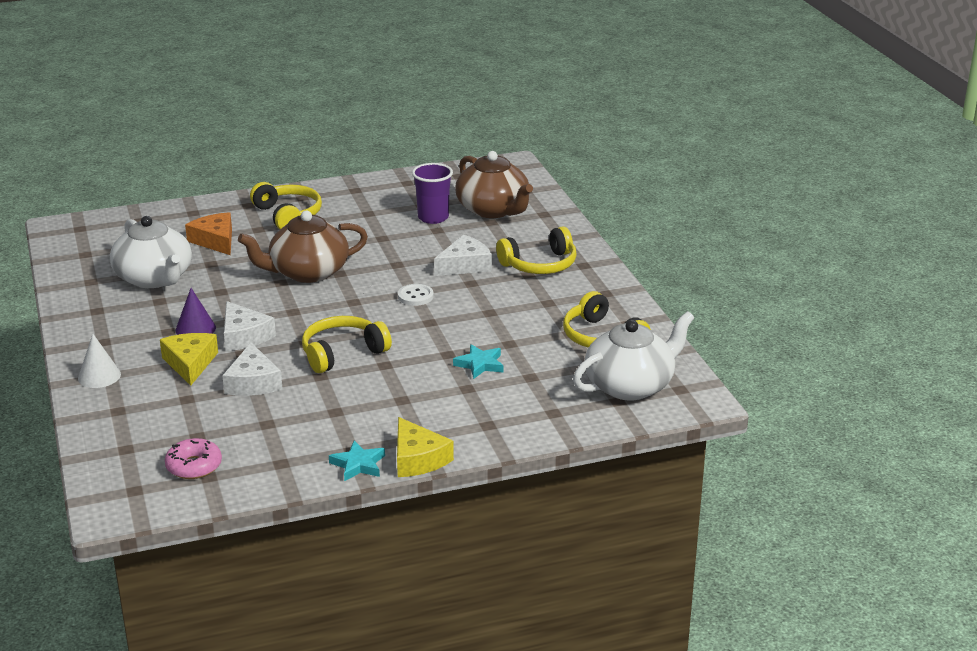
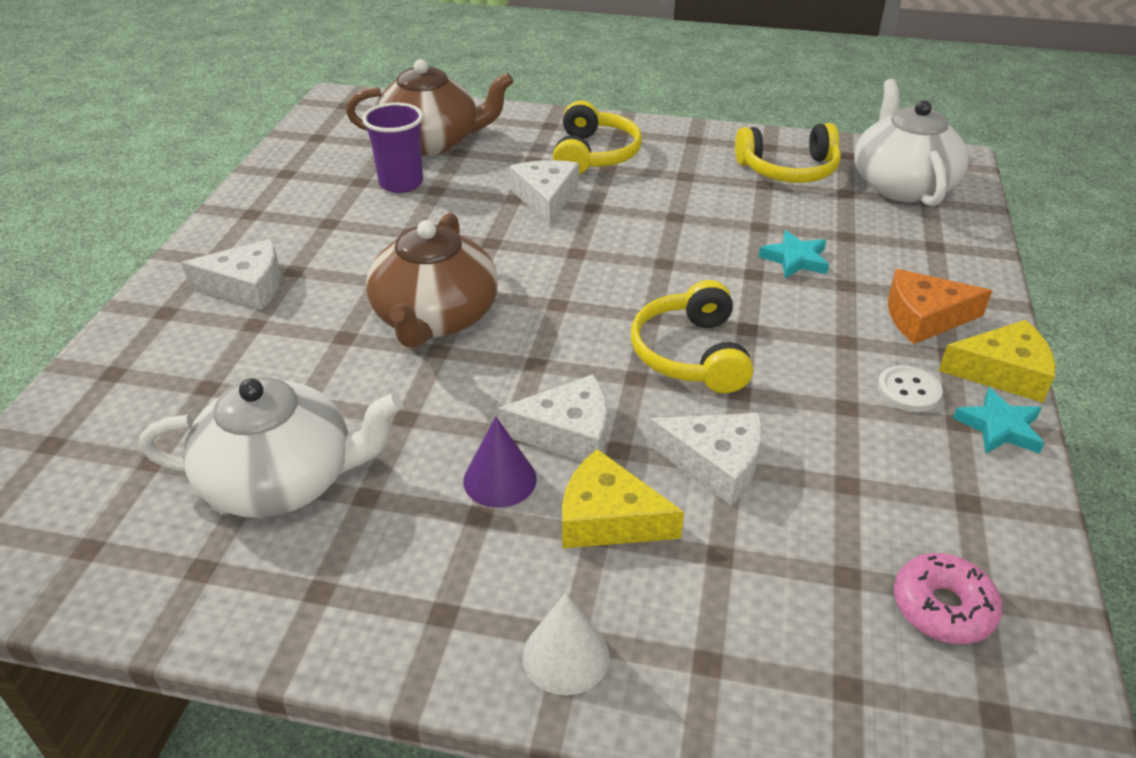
camera: 60 degrees left, 10 degrees up
orange cheese [185,212,232,255] -> orange cheese moved to [888,269,992,344]
yellow headphones [250,182,322,229] -> white cheese [181,239,281,310]
white button [398,284,434,306] -> white button moved to [877,365,943,412]

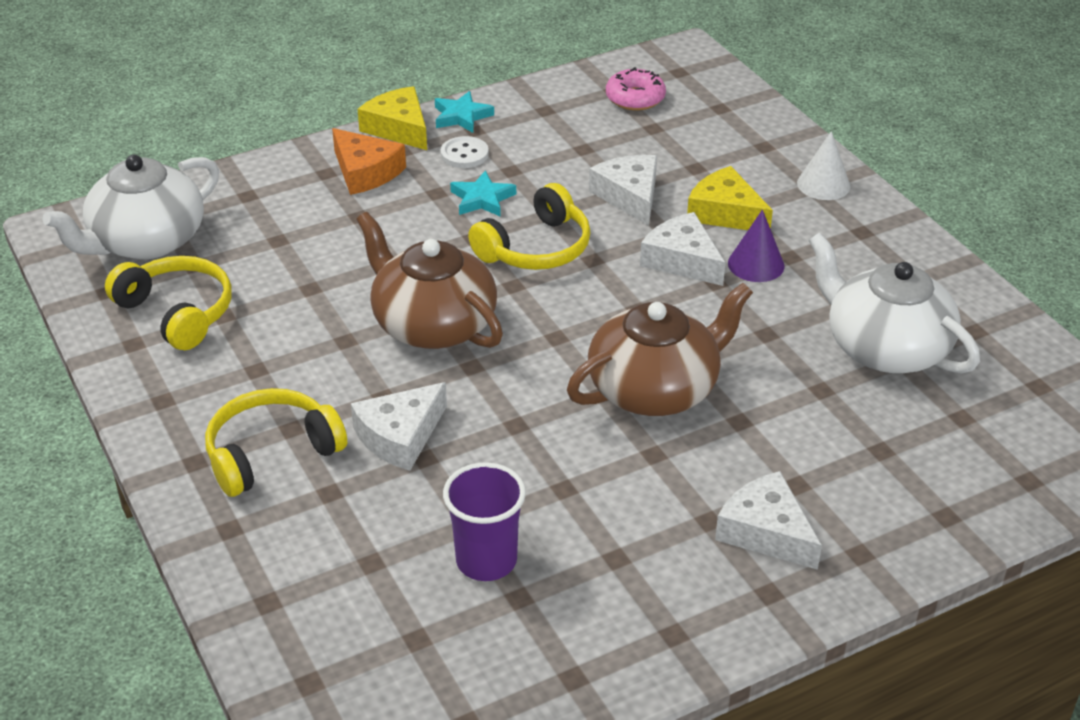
camera: 130 degrees left, 0 degrees up
brown teapot [346,59,514,156] -> brown teapot moved to [356,212,503,349]
yellow cheese [562,449,684,549] -> yellow cheese turned 150 degrees clockwise [687,166,773,230]
turquoise star [759,230,829,279] -> turquoise star moved to [450,170,516,217]

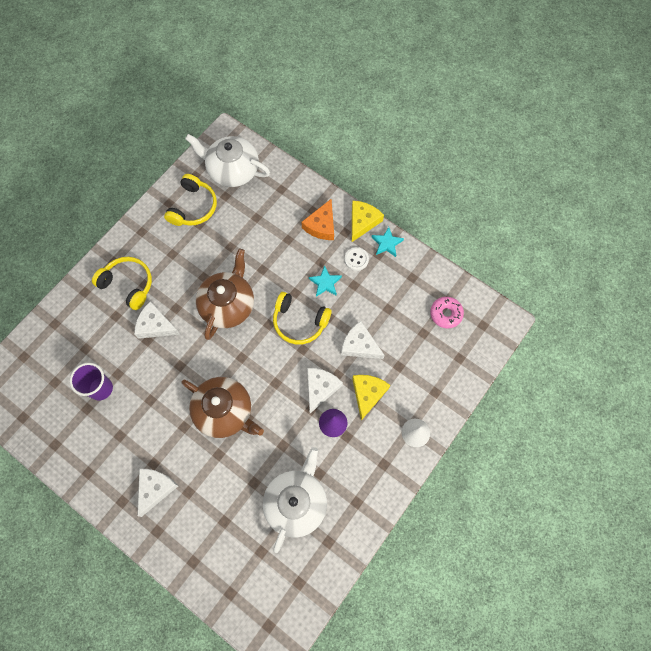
camera: 65 degrees right, 30 degrees up
white cheese [589,155,657,226] -> white cheese turned 105 degrees counterclockwise [341,321,385,359]

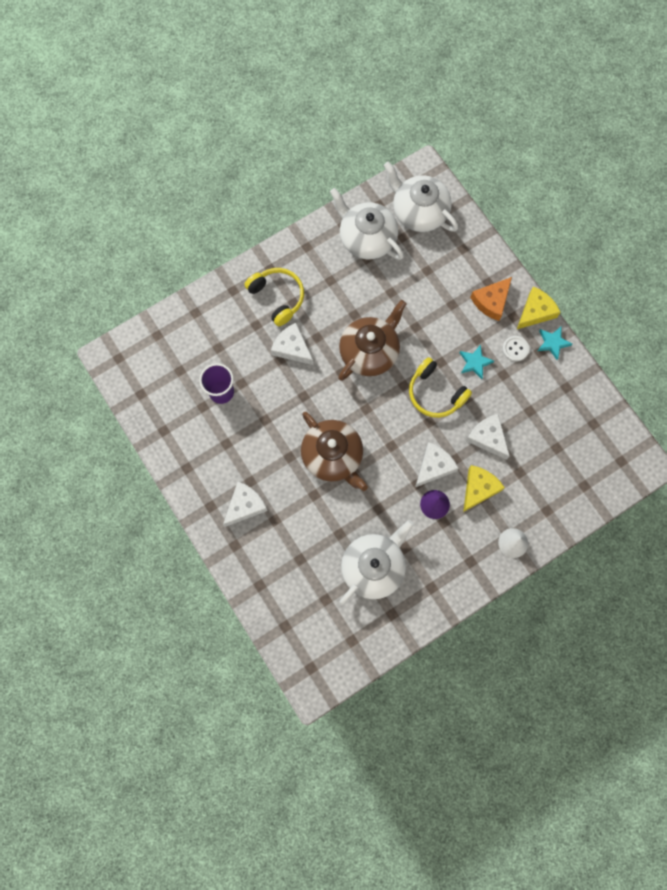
camera: 20 degrees right, 5 degrees up
yellow headphones [164,174,217,226] -> white teapot [330,188,404,260]
pink donut [430,297,464,328] -> none

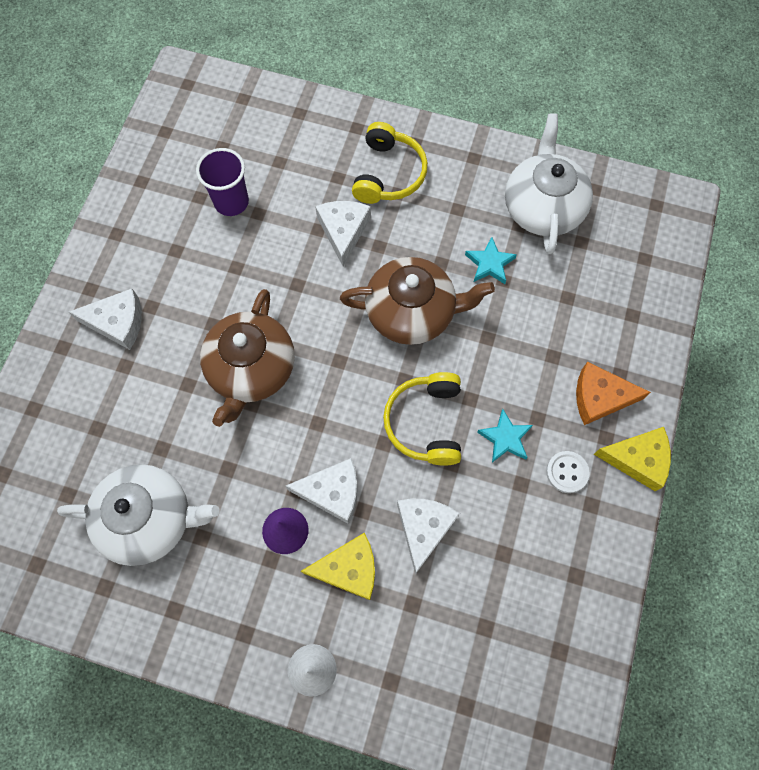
camera: 50 degrees right, 5 degrees down
white teapot [383,162,458,232] -> none
turquoise star [538,327,572,360] -> turquoise star moved to [465,237,517,284]

